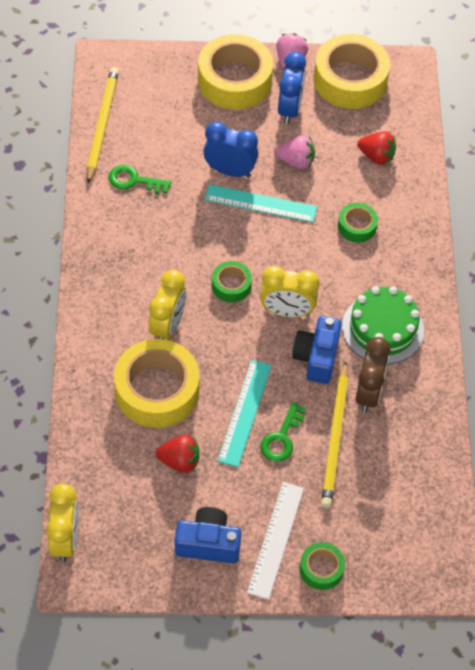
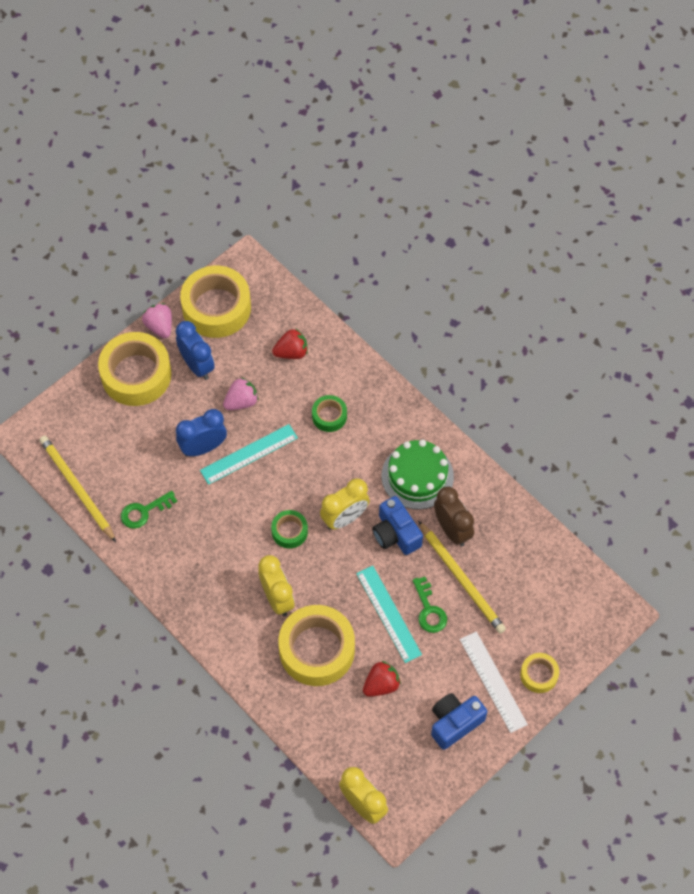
camera: 40 degrees left, 5 degrees up
green tape [300,542,345,590] -> yellow tape [520,653,559,693]

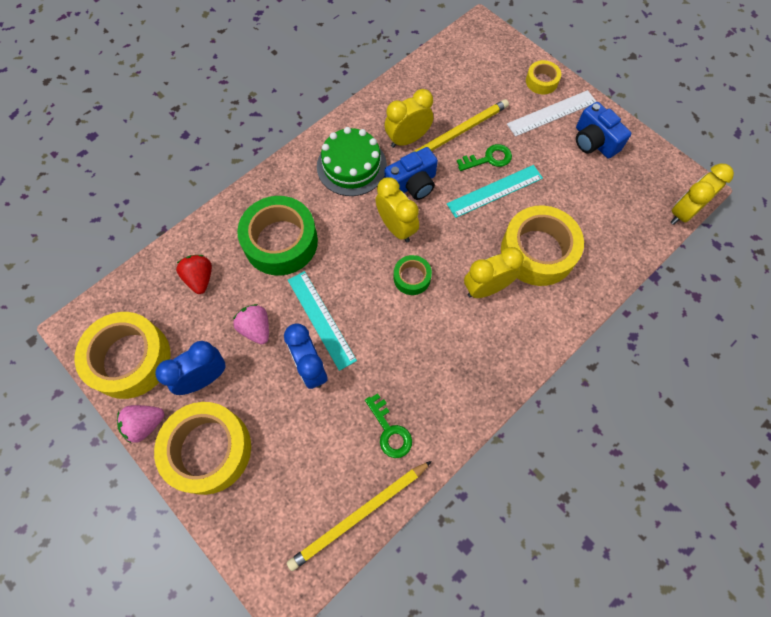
camera: 90 degrees left, 5 degrees up
green tape [312,395,347,432] -> green tape [237,196,318,276], size x2.03
red strawberry [363,661,401,697] -> none
brown clock [434,486,474,547] -> yellow clock [384,89,433,148]

